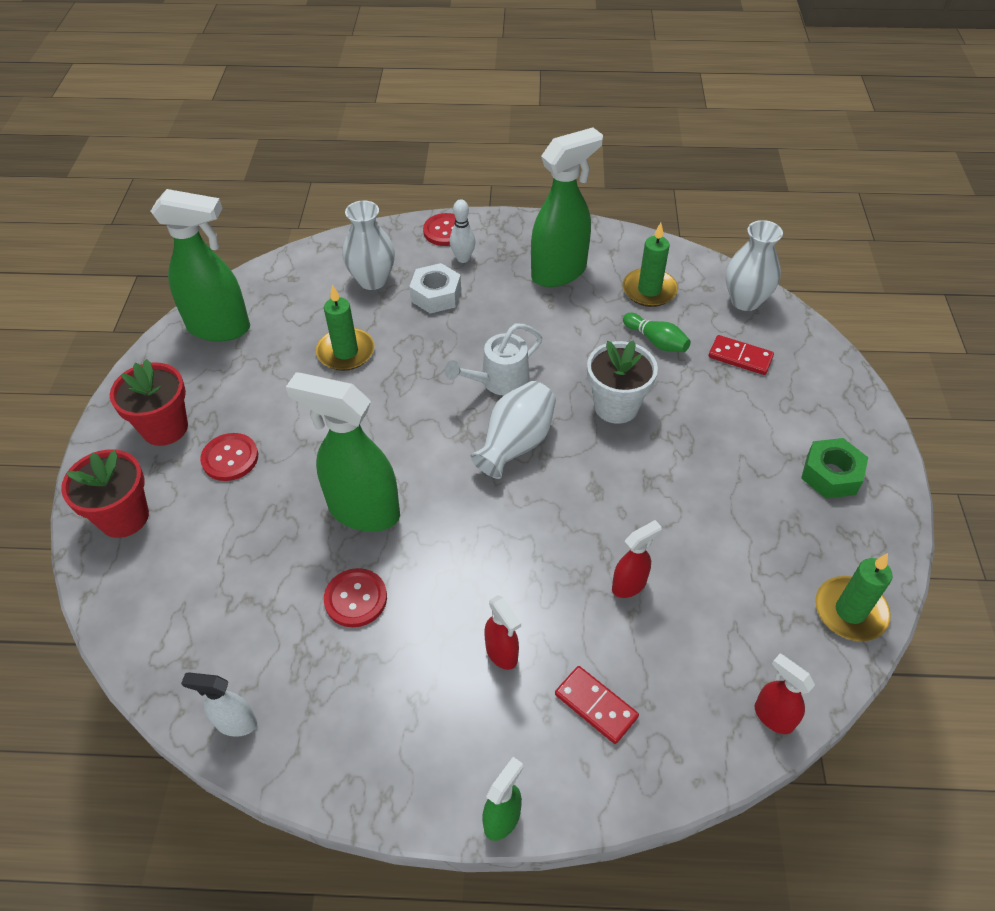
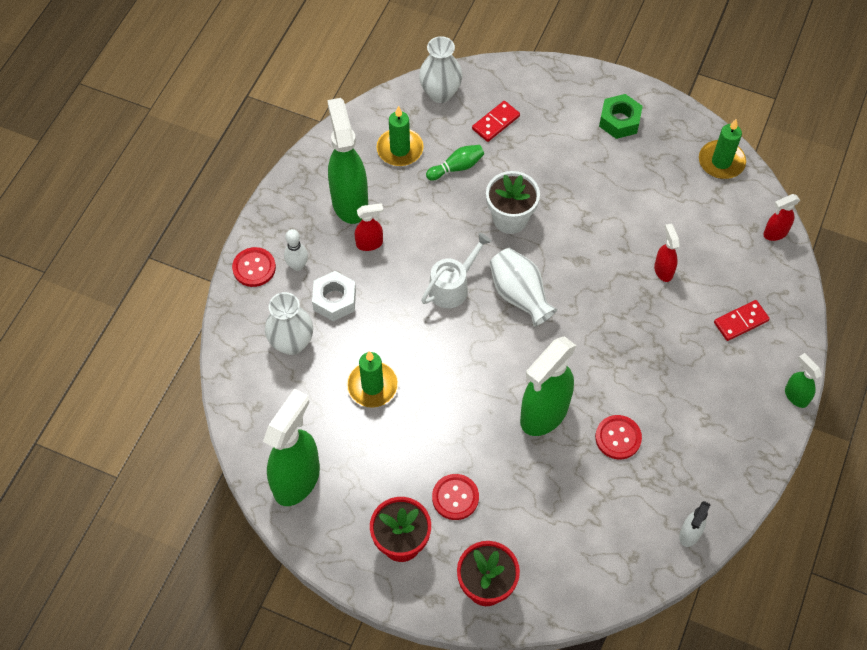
camera: 70 degrees left, 10 degrees up
white watering can [445,324,542,396] -> white watering can turned 120 degrees counterclockwise [421,233,492,308]
red spray bottle [485,595,521,670] -> red spray bottle moved to [355,203,383,251]

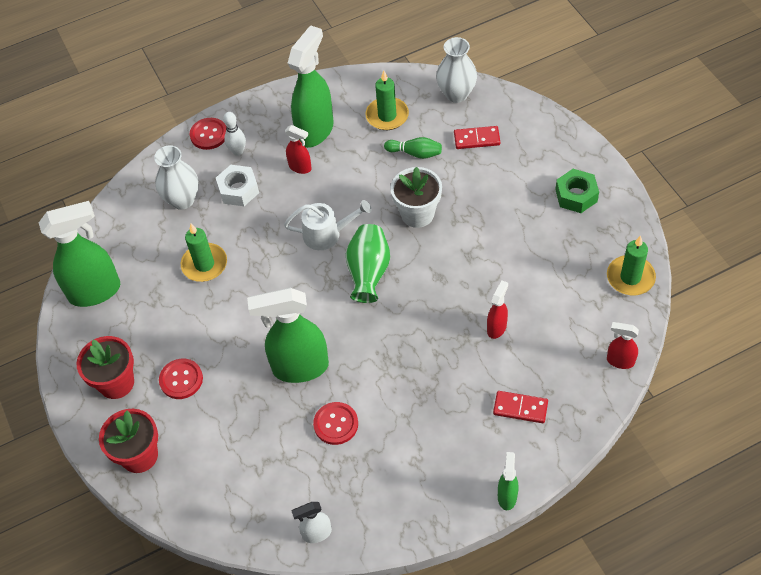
camera: 45 degrees right, 5 degrees down
white vase [489,248,557,327] -> green vase [346,224,390,303]

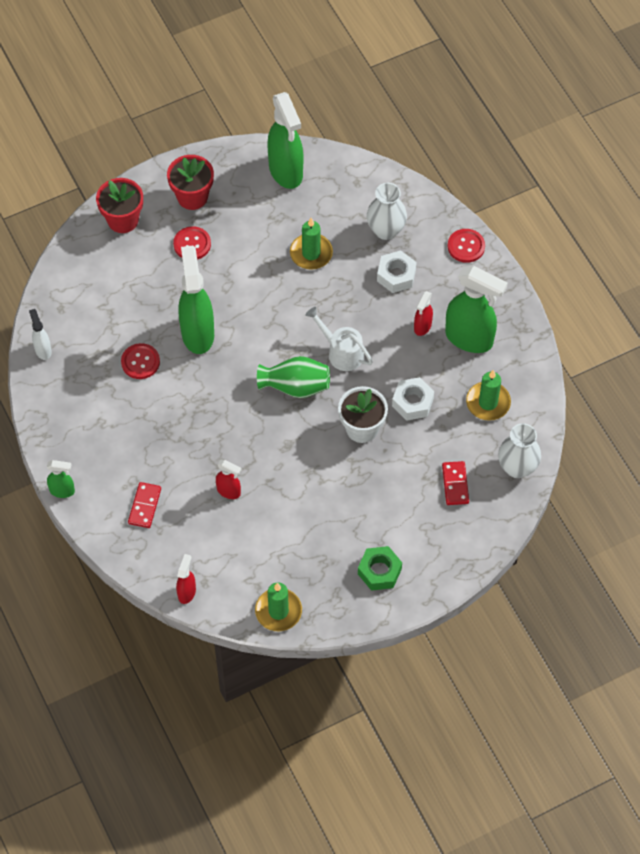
camera: 85 degrees right, 5 degrees up
white bowling pin [223,112,246,156] -> none
white watering can [284,200,371,250] -> white watering can turned 135 degrees clockwise [305,307,373,371]
green bowling pin [384,137,442,159] -> none
none -> white nut [392,377,434,421]

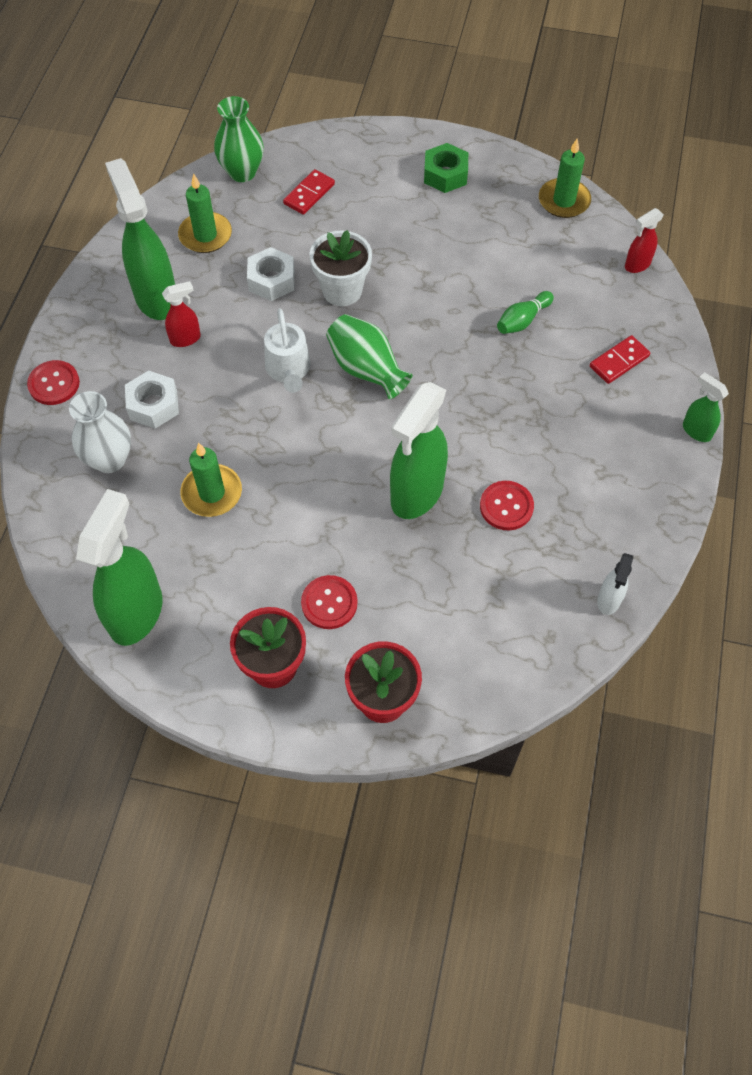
camera: 140 degrees left, 0 degrees up
red spray bottle [216,460,242,499] -> green bowling pin [497,291,554,334]
white vase [498,423,541,478] -> green vase [214,96,264,182]

